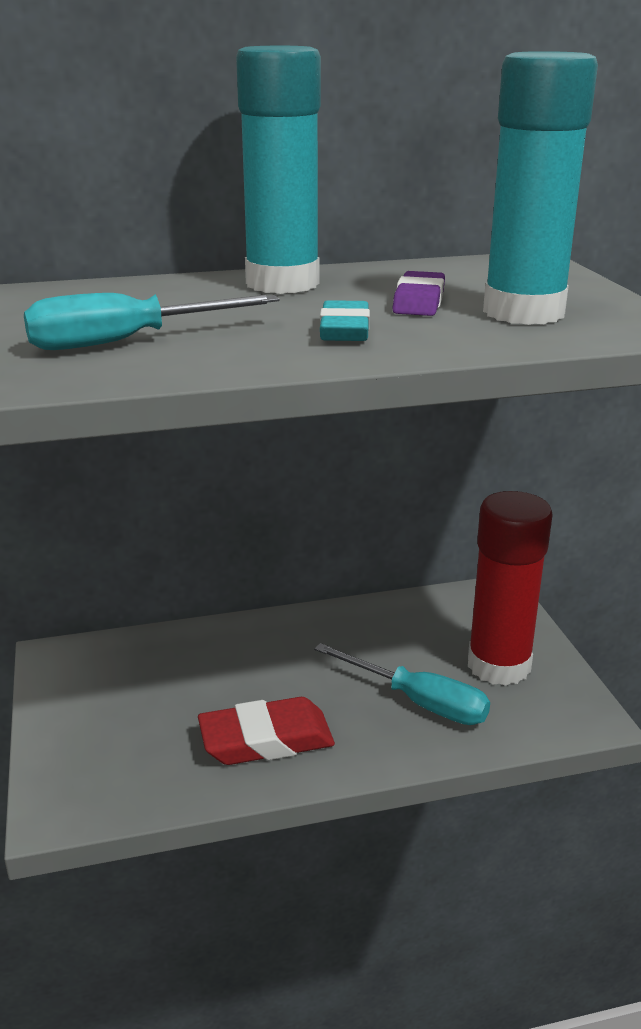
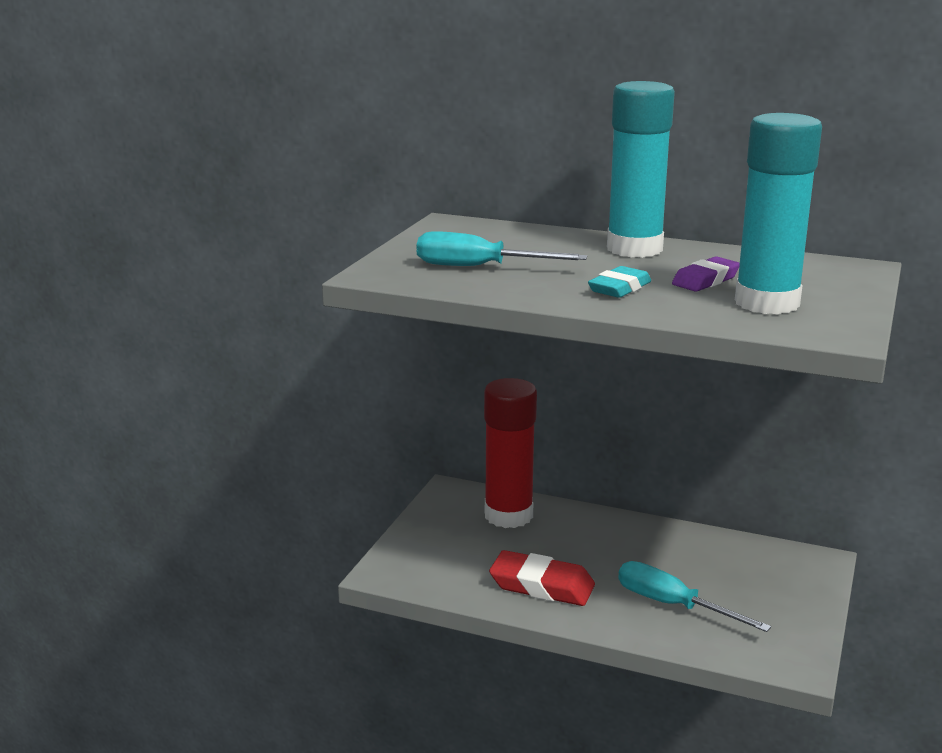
camera: 35 degrees right, 5 degrees down
turquoise screwdriver [314,643,490,725] -> turquoise screwdriver turned 150 degrees clockwise [618,561,771,632]
red glue stick [468,491,553,686] -> red glue stick moved to [484,378,537,528]

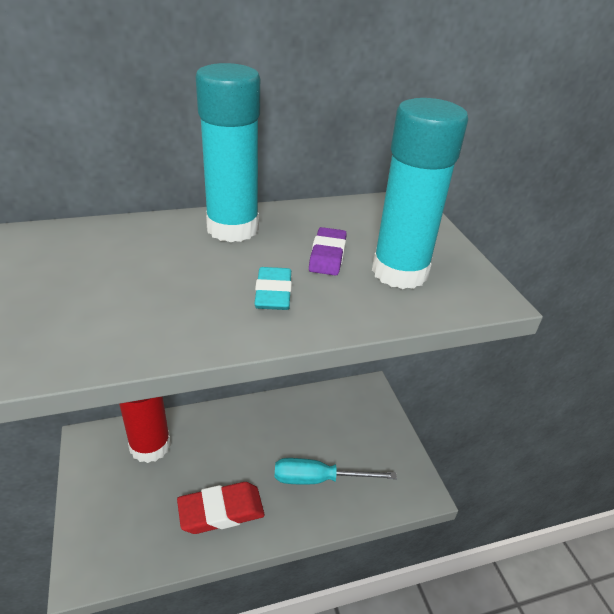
camera: 40 degrees left, 15 degrees up
turquoise screwdriver [417,231,587,266] -> none

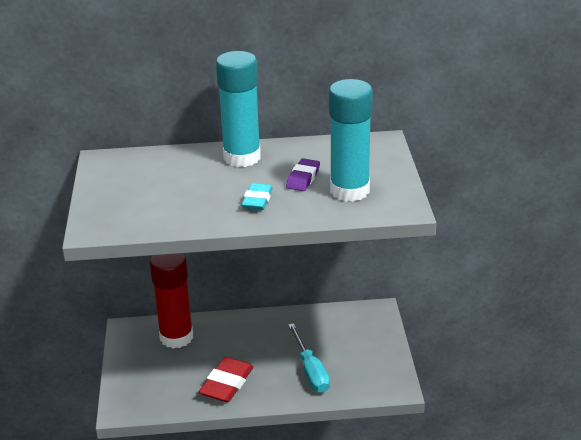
camera: 15 degrees right, 5 degrees down
red eraser [177,482,265,534] -> red eraser turned 60 degrees counterclockwise [199,357,254,402]
turquoise screwdriver [275,458,397,485] -> turquoise screwdriver turned 120 degrees counterclockwise [288,323,330,393]

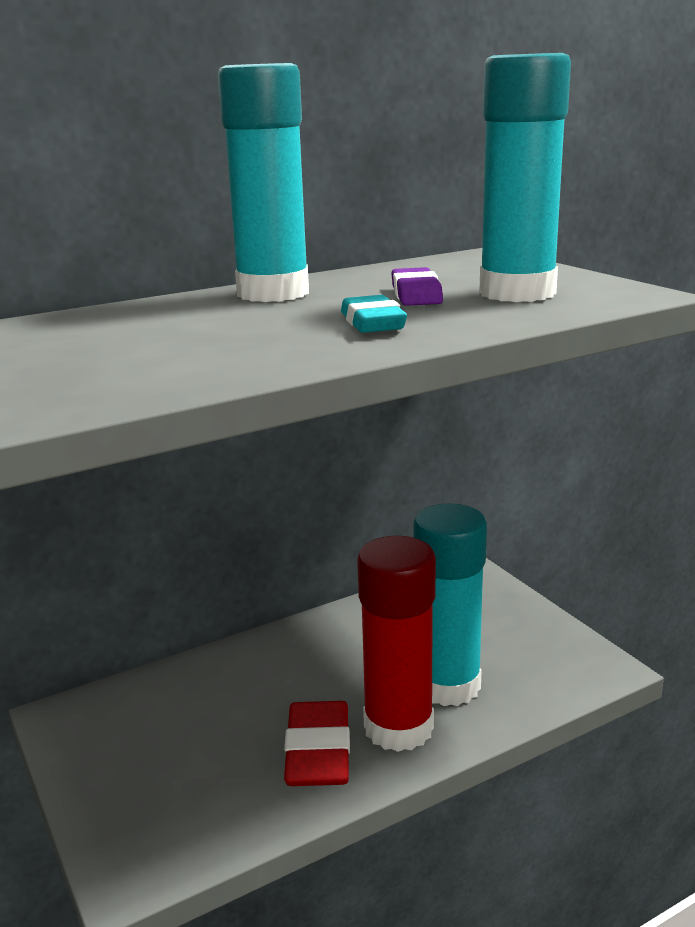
camera: 25 degrees left, 10 degrees down
red glue stick [150,253,193,349] -> red glue stick moved to [357,536,436,752]
turquoise screwdriver [288,323,330,393] -> turquoise glue stick [413,503,487,706]

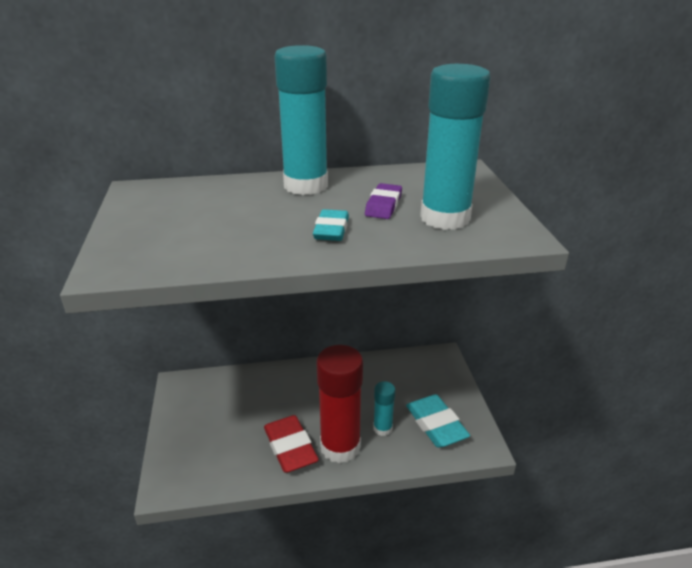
camera: 20 degrees right, 10 degrees up
red eraser [284,701,350,786] -> red eraser turned 45 degrees counterclockwise [264,415,319,473]
turquoise glue stick [413,503,487,706] -> turquoise glue stick [373,381,395,436], size x0.49
none -> turquoise eraser [406,394,470,448]

